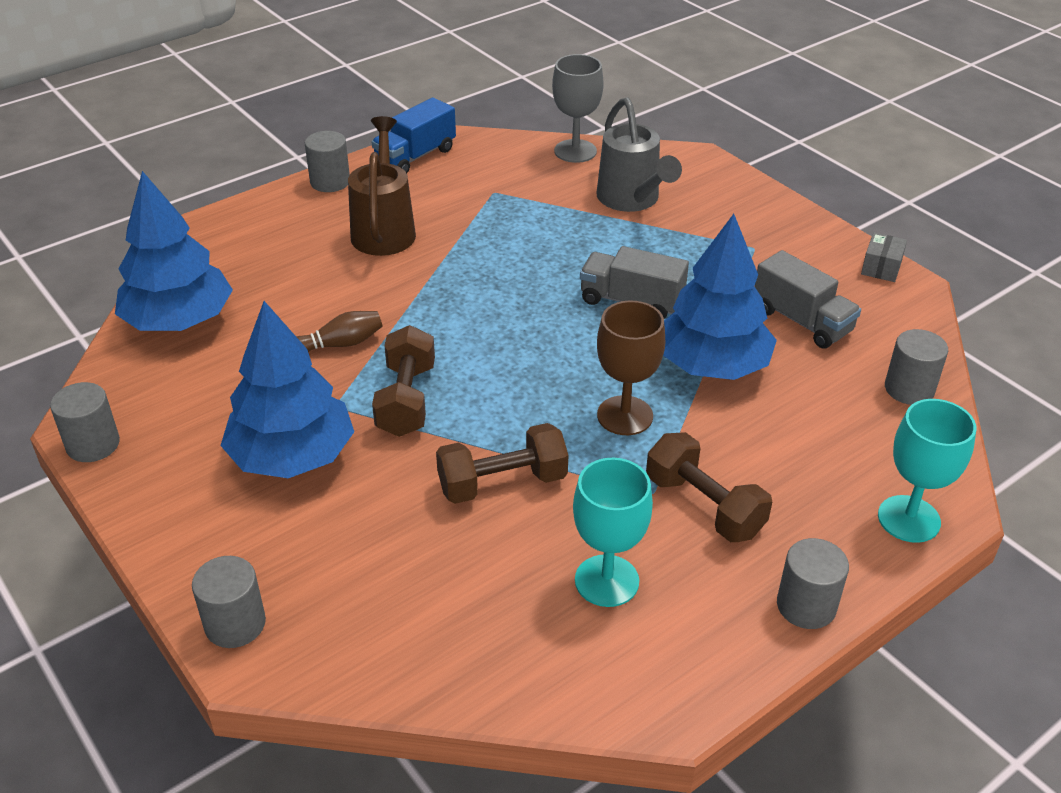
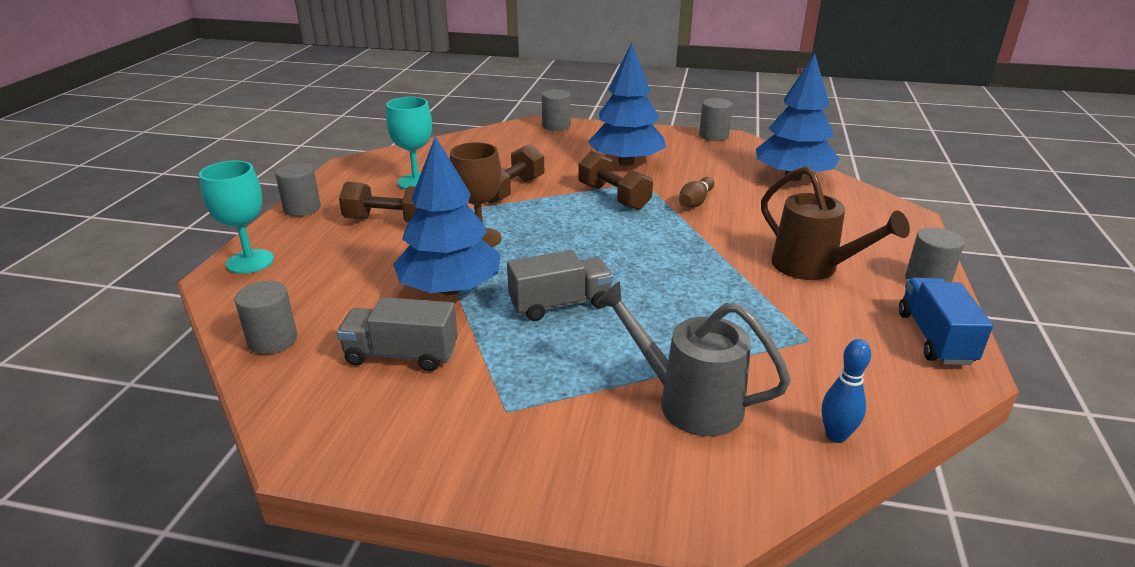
camera: 140 degrees right, 10 degrees down
grey goblet [552,54,604,163] -> blue bowling pin [822,339,871,443]
grey box [861,232,907,282] -> none

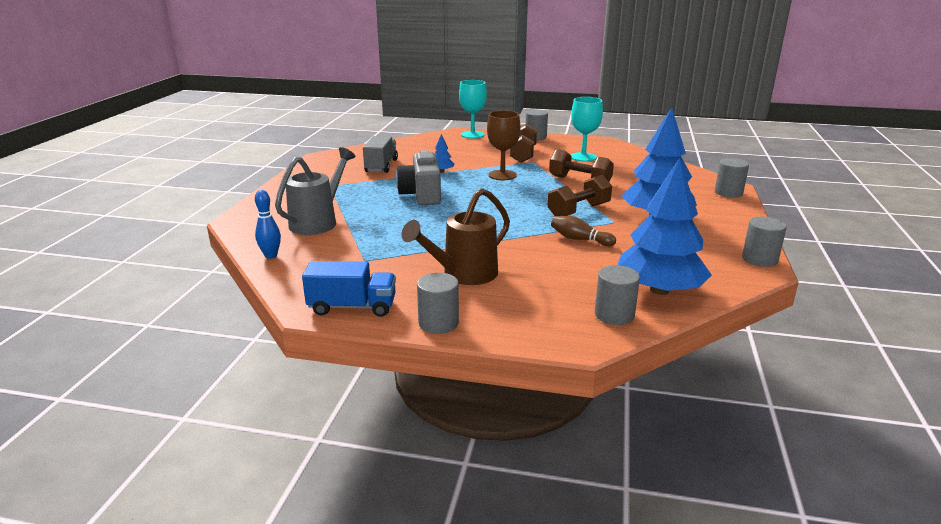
camera: 90 degrees right, 5 degrees down
grey cylinder [234,281,297,354] -> grey cylinder moved to [595,265,640,325]
blue tree [393,136,501,295] -> blue tree [434,134,455,173], size x0.41
grey truck [507,250,613,321] -> grey camera [396,150,441,205]

